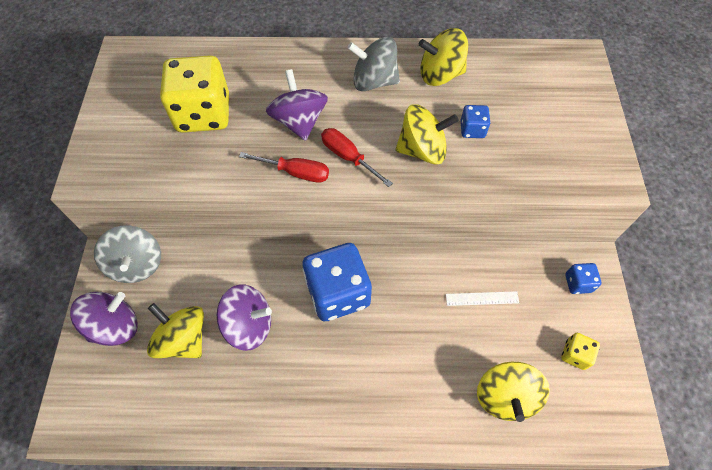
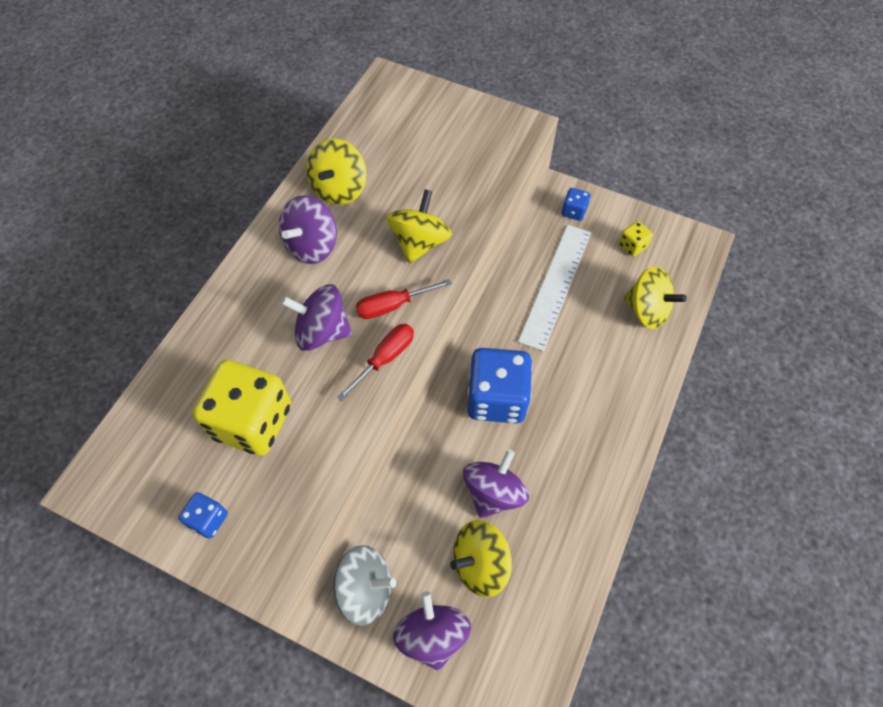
camera: 65 degrees left, 0 degrees up
grey spinning top [347,36,400,91] -> purple spinning top [279,195,337,264]
white ruler [446,291,519,306] -> white ruler [518,225,591,351], size x2.18
blue dice [461,105,491,138] -> blue dice moved to [178,492,228,539]

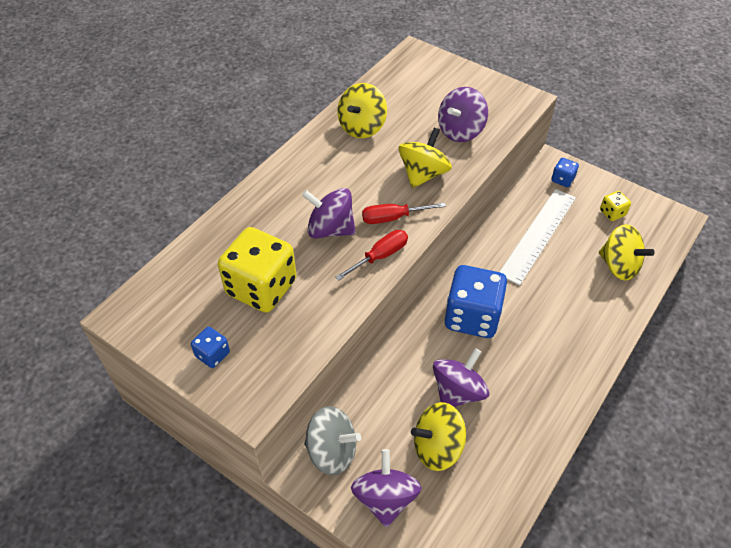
camera: 10 degrees right, 10 degrees down
purple spinning top [279,195,337,264] -> purple spinning top moved to [438,87,488,142]

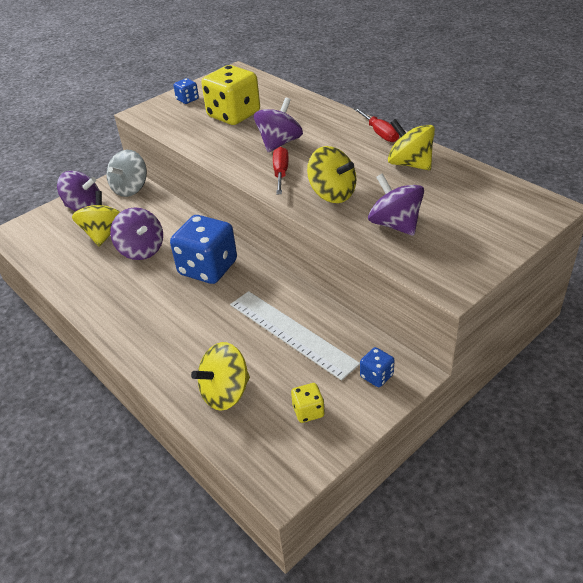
camera: 105 degrees right, 10 degrees down
red screwdriver [335,230,408,281] -> red screwdriver moved to [354,108,399,142]

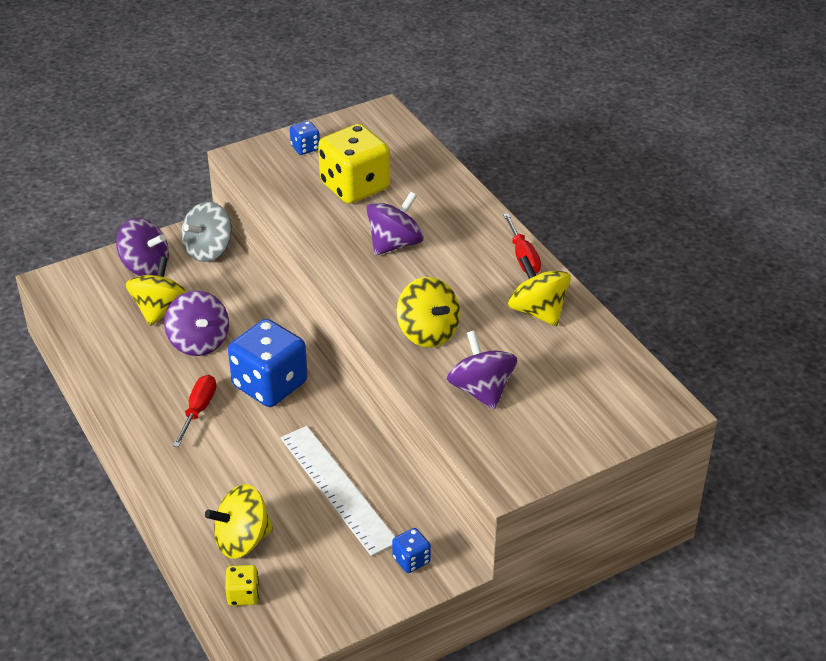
camera: 10 degrees right, 0 degrees up
red screwdriver [273,147,289,194] -> red screwdriver moved to [173,375,216,447]
yellow dice [291,383,325,423] -> yellow dice moved to [225,565,259,606]

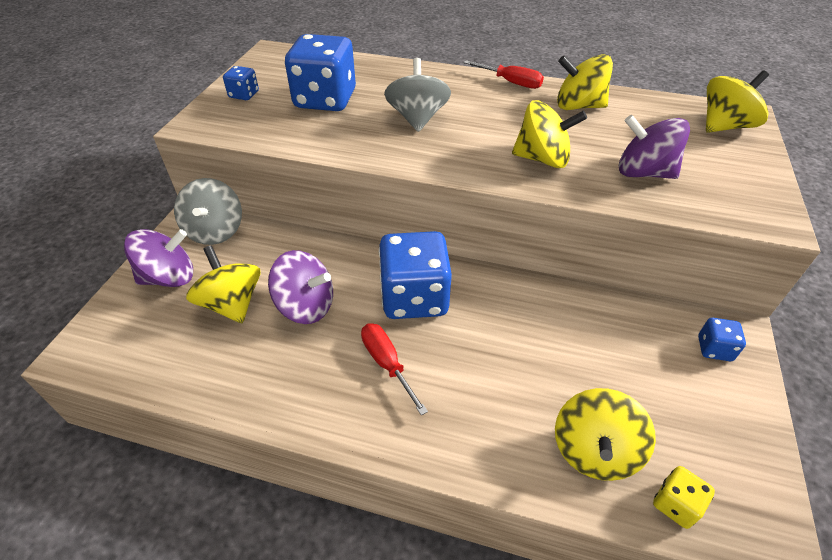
camera: 45 degrees left, 5 degrees up
white ruler [280,426,395,556] -> none
yellow dice [318,124,390,204] -> blue dice [285,34,356,111]
purple spinning top [367,192,424,255] -> grey spinning top [384,58,451,132]
none -> yellow spinning top [706,70,769,133]

